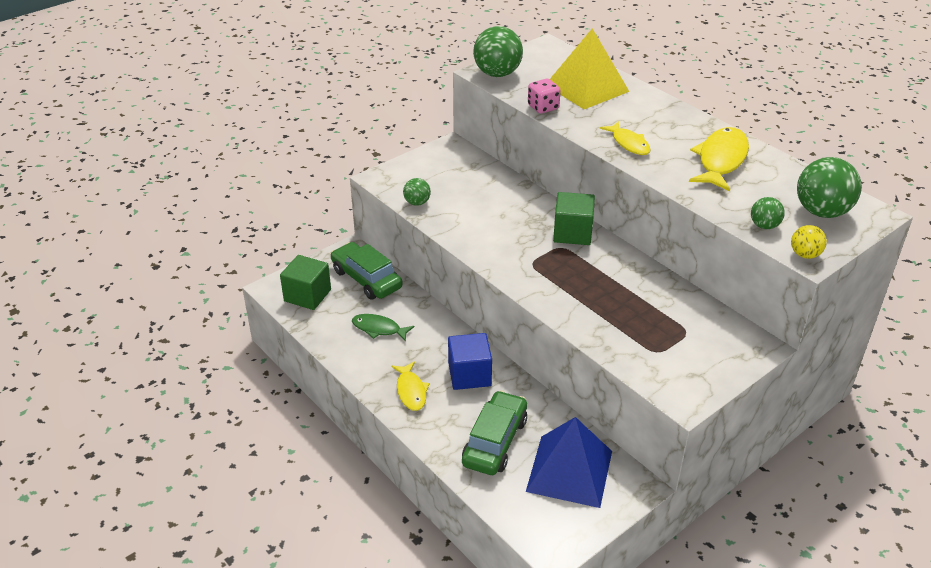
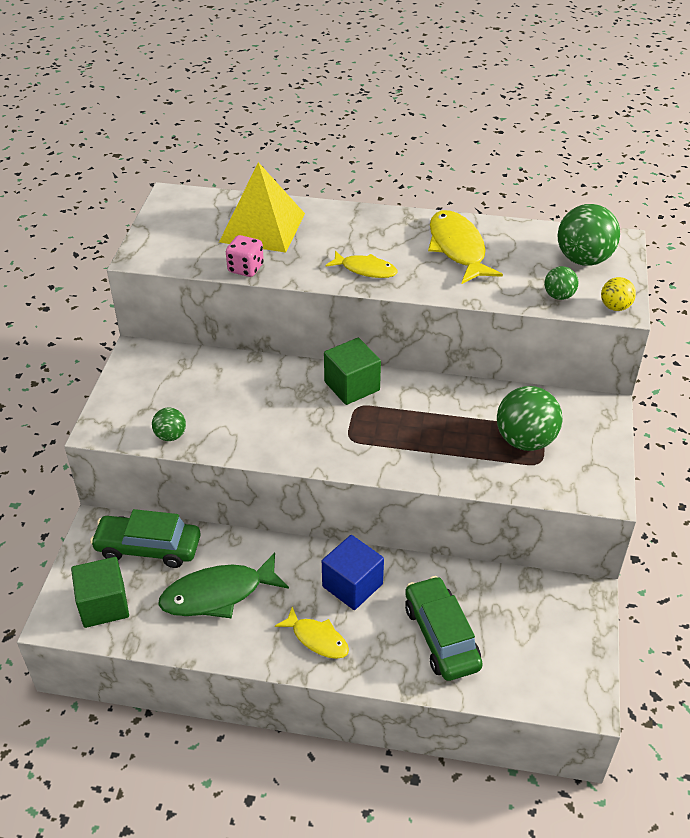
camera: 40 degrees left, 5 degrees up
green fish [352,314,414,342] -> green fish [158,552,289,619], size x1.66
green ball [473,26,523,77] -> green ball moved to [497,386,562,451]
blue pyramid [526,417,612,508] -> none

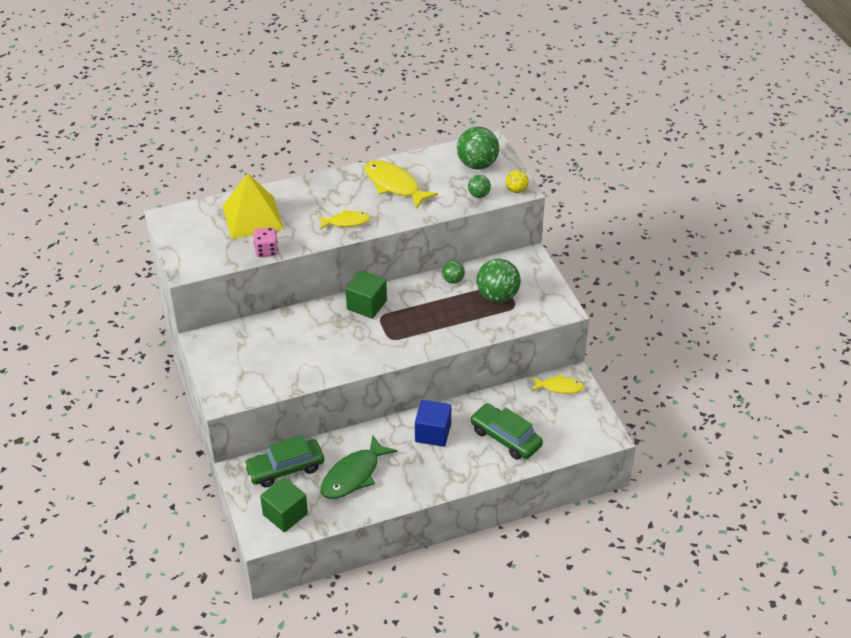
camera: 30 degrees left, 0 degrees up
green ball [152,408,186,441] -> green ball moved to [442,261,465,284]
yellow fish [275,607,349,659] -> yellow fish moved to [532,374,584,394]

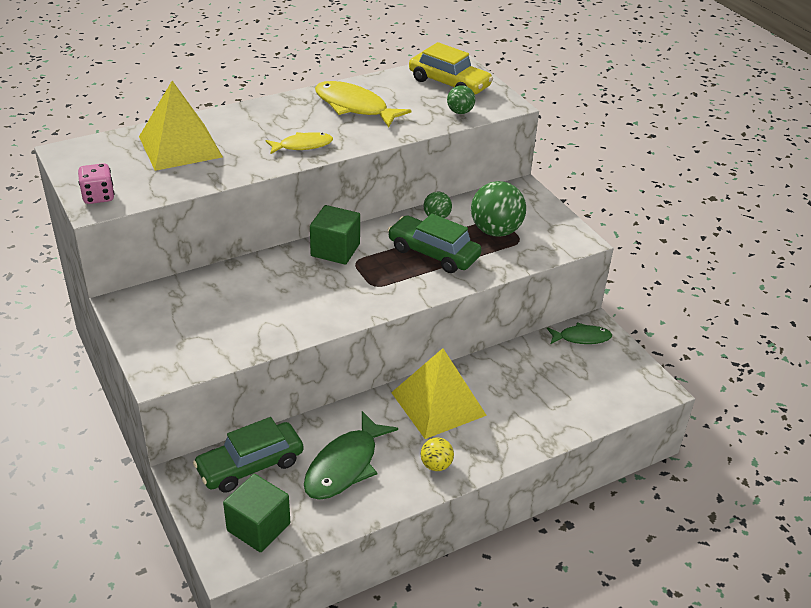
camera: 10 degrees left, 5 degrees down
pink dice [253,227,278,257] -> pink dice moved to [78,163,115,204]
blue cube [415,400,452,447] -> yellow pyramid [391,348,487,439]
green ball [457,127,499,169] -> yellow car [409,42,493,94]
green car [470,404,543,460] -> green car moved to [388,214,482,273]
yellow ball [506,170,529,193] -> yellow ball moved to [421,437,454,471]
yellow fish [532,374,584,394] -> green fish [547,322,612,344]

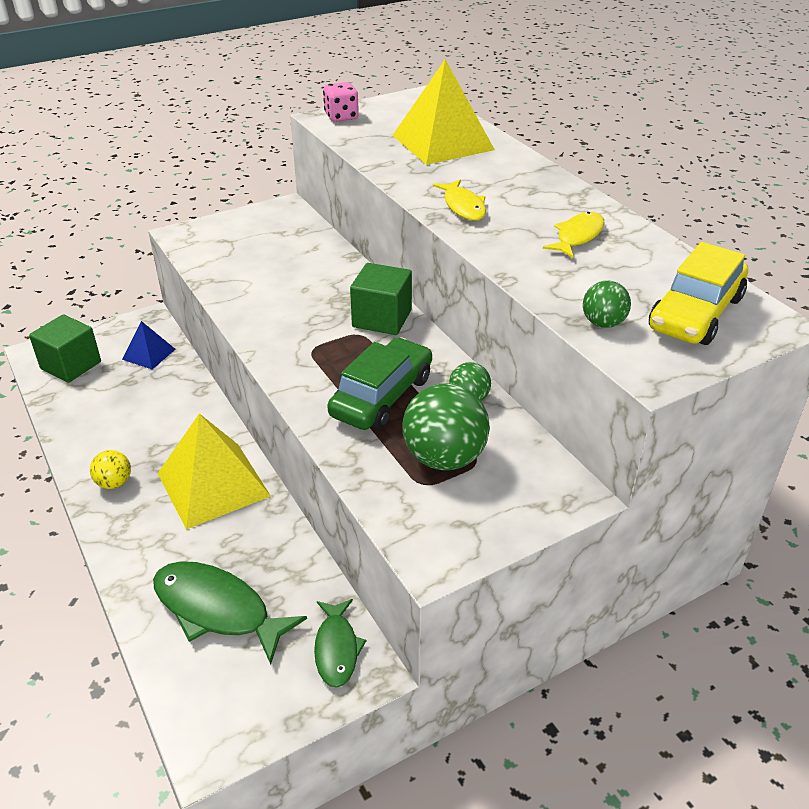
camera: 90 degrees right, 0 degrees up
green car [193,417,304,493] -> blue pyramid [122,321,175,370]
green fish [304,411,398,500] -> green fish moved to [153,561,307,665]
yellow fish [315,81,411,127] -> yellow fish [543,212,605,258], size x0.60

